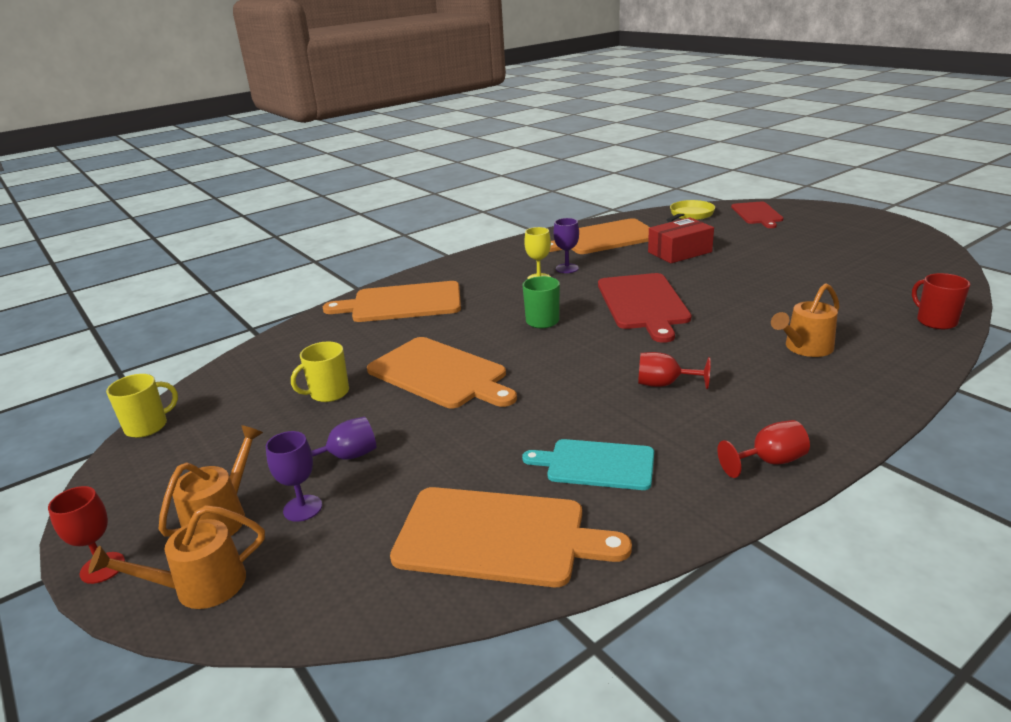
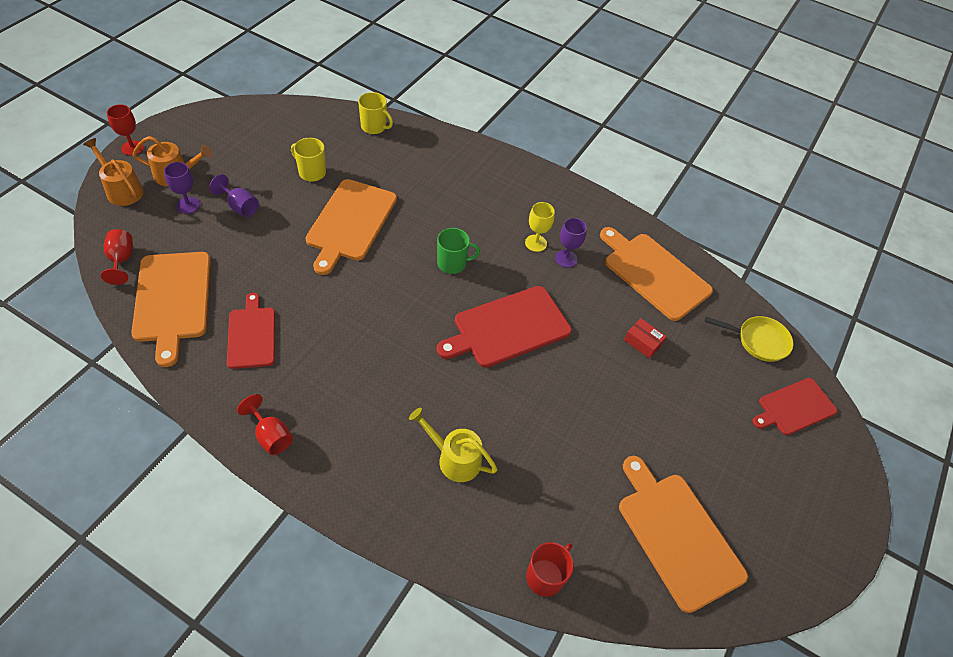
camera: 60 degrees right, 25 degrees up
yellow mug [106,374,178,438] -> yellow mug moved to [358,92,393,134]
orange cutting board [323,281,461,322] -> orange cutting board moved to [619,456,748,613]
turquoise cutting board [522,439,654,490] -> red cutting board [227,293,275,369]
red goblet [638,352,711,389] -> red goblet moved to [101,229,133,285]
red box [648,217,714,263] -> red box [624,318,667,359], size x0.57
orange watering can [771,283,840,357] -> yellow watering can [409,408,498,482]

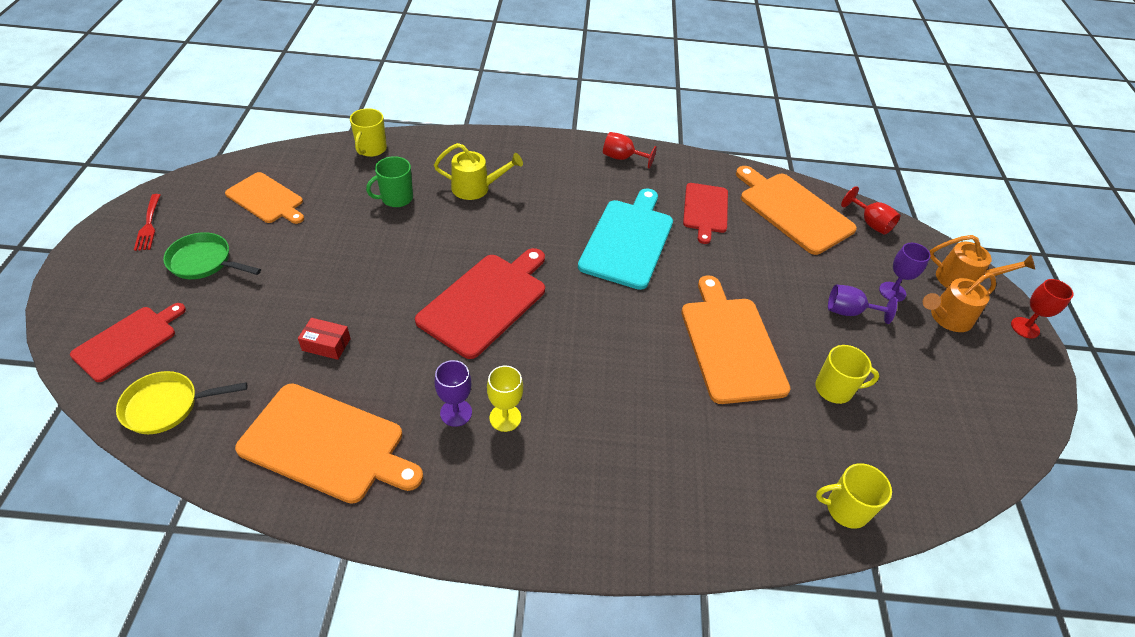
camera: 155 degrees right, 5 degrees down
red cutting board [227,293,275,369] -> red cutting board turned 45 degrees clockwise [683,183,728,244]
green mug [437,228,480,274] -> green mug moved to [366,156,413,207]
red mug [526,542,574,597] -> yellow mug [350,108,387,157]
orange cutting board [619,456,748,613] -> orange cutting board [225,172,304,224], size x0.64
none -> red fork [134,194,160,251]
none -> green pan [163,232,261,279]
none -> turquoise cutting board [578,188,673,290]

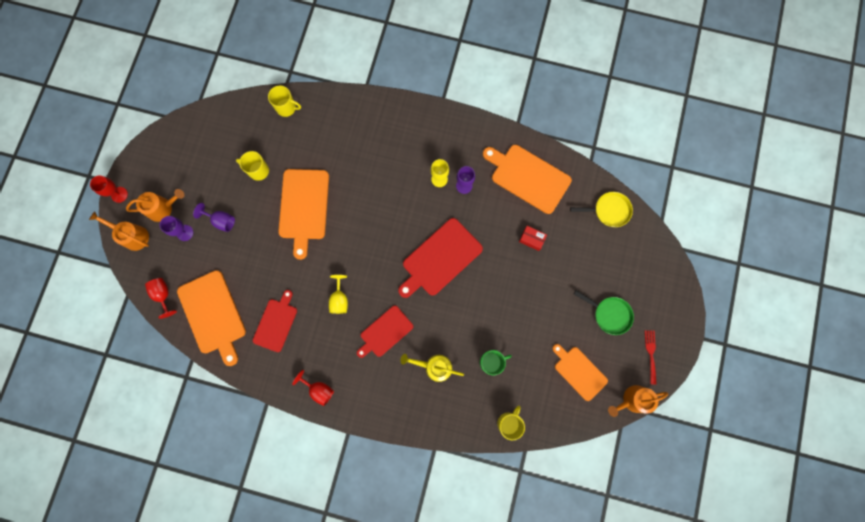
camera: 165 degrees left, 30 degrees up
red cutting board [70,303,186,382] -> red cutting board moved to [357,305,413,358]
turquoise cutting board [578,188,673,290] -> yellow goblet [329,275,348,314]
none -> orange watering can [608,385,668,417]

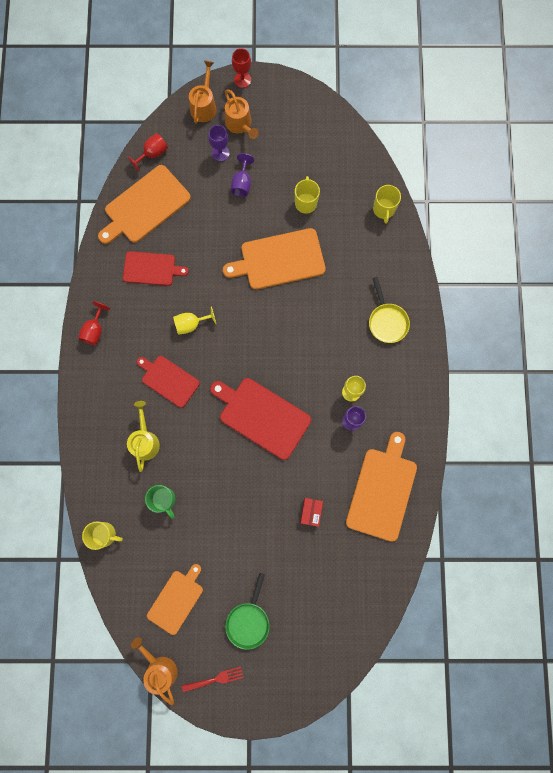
camera: 75 degrees right, 0 degrees up
yellow pan [570,192,633,227] -> yellow pan moved to [369,277,410,343]

